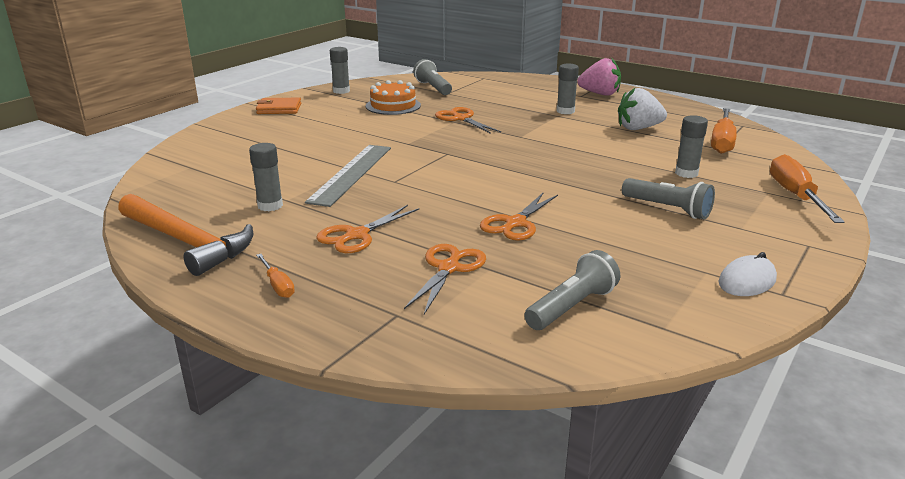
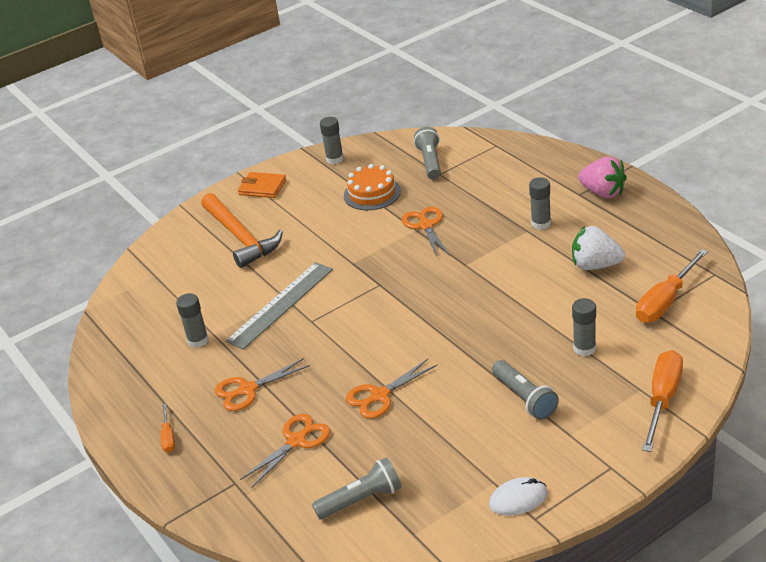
camera: 25 degrees right, 10 degrees up
orange hammer [118,194,253,276] -> orange hammer moved to [201,193,283,268]

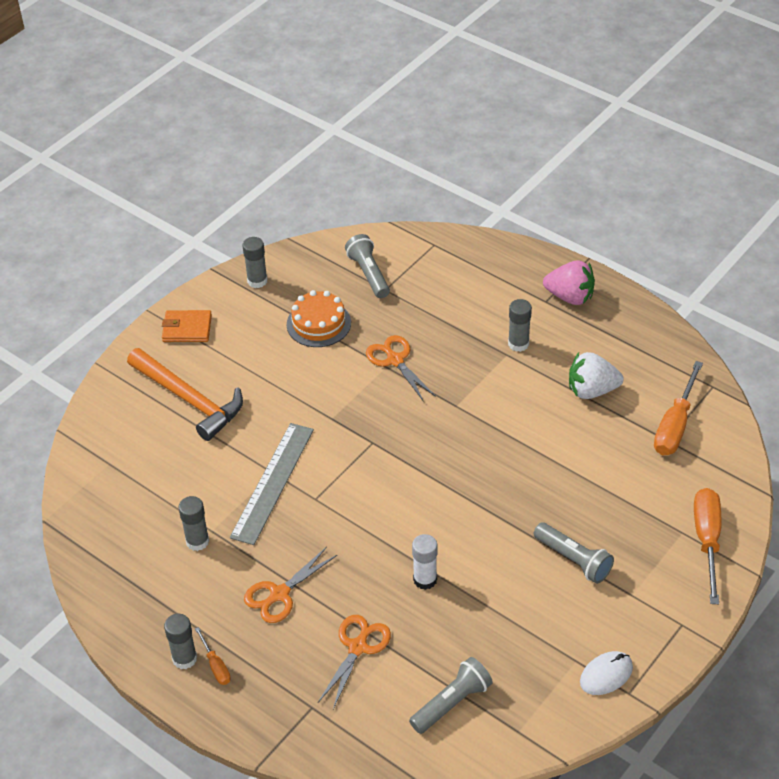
camera: 20 degrees left, 10 degrees up
orange scissors [346,359,437,419] -> white glue stick [412,534,437,590]
grey glue stick [572,298,596,356] -> grey glue stick moved to [164,614,197,669]

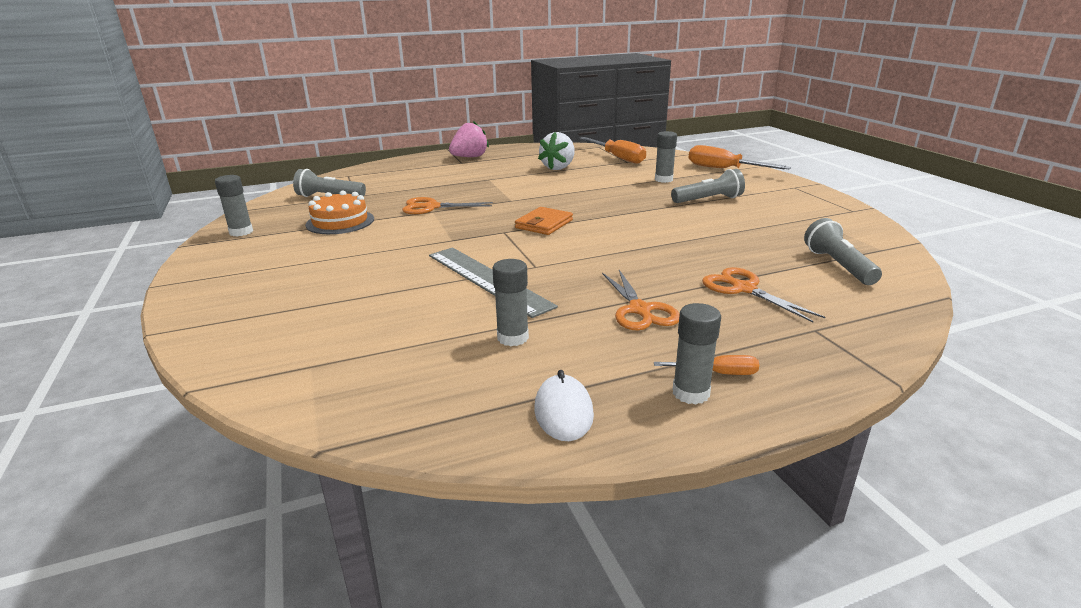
camera: 60 degrees left, 20 degrees down
orange hammer [127,348,243,441] -> none
orange wallet [162,310,212,342] -> orange wallet moved to [515,207,573,235]
white glue stick [412,534,437,590] -> none
grey glue stick [508,299,532,352] -> grey glue stick moved to [655,131,677,183]
white mouse [580,651,633,695] -> white mouse moved to [534,370,594,441]

